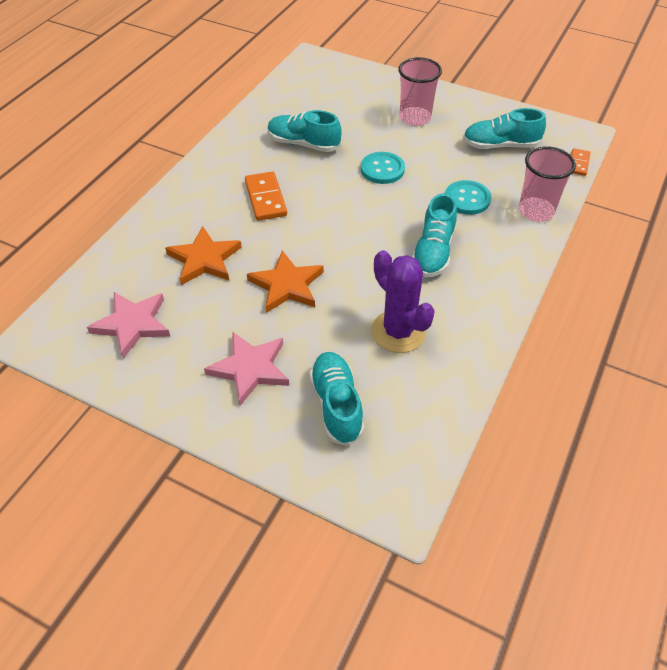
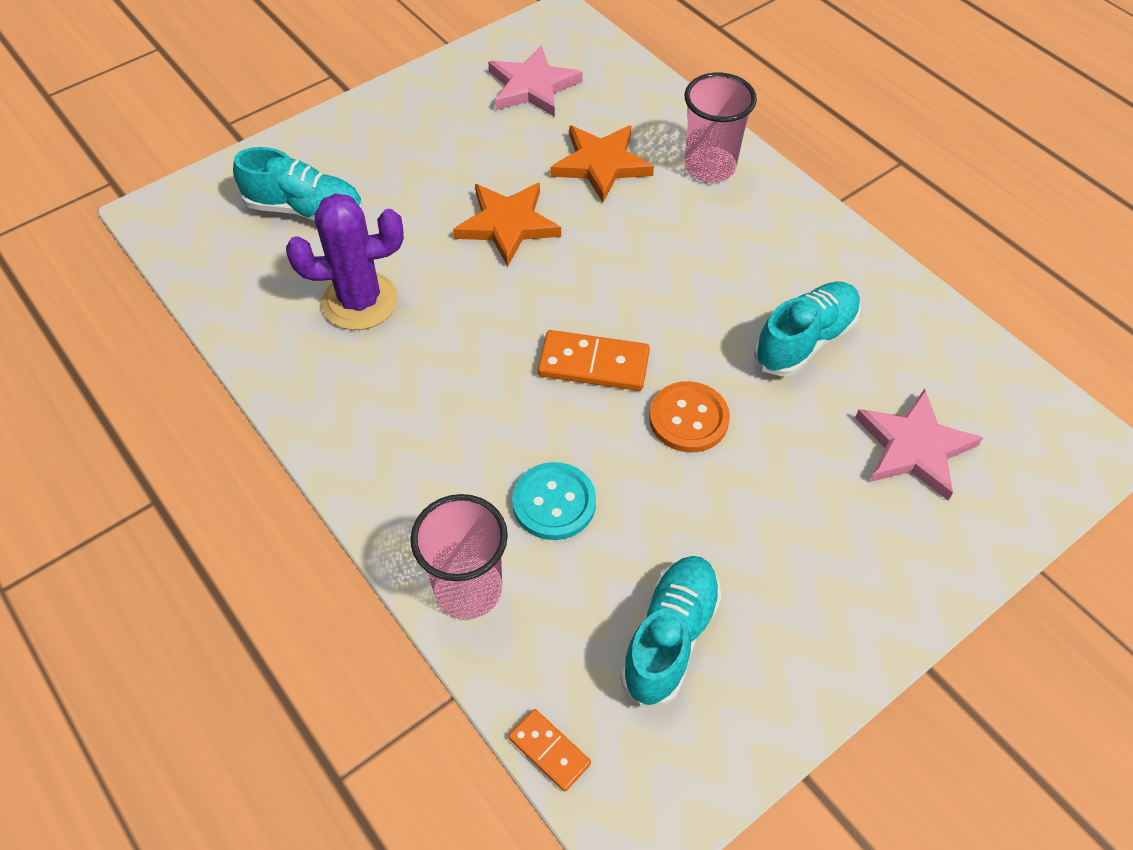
camera: 115 degrees right, 5 degrees up
pink star [204,332,289,405] -> pink star moved to [855,389,983,501]
orange domino [245,171,287,221] -> orange domino moved to [538,330,650,391]
turquoise button [361,152,405,184] -> orange button [649,381,730,453]
pink cup [398,57,442,126] -> pink cup moved to [684,73,757,182]
turquoise shoe [412,194,457,277] -> none

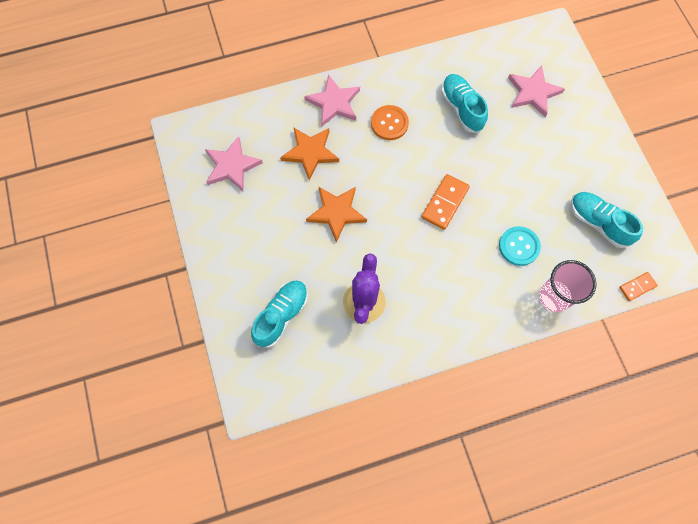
camera: 70 degrees left, 15 degrees up
orange button [649,381,730,453] -> orange button moved to [371,105,409,140]
pink cup [684,73,757,182] -> pink star [304,74,360,126]

